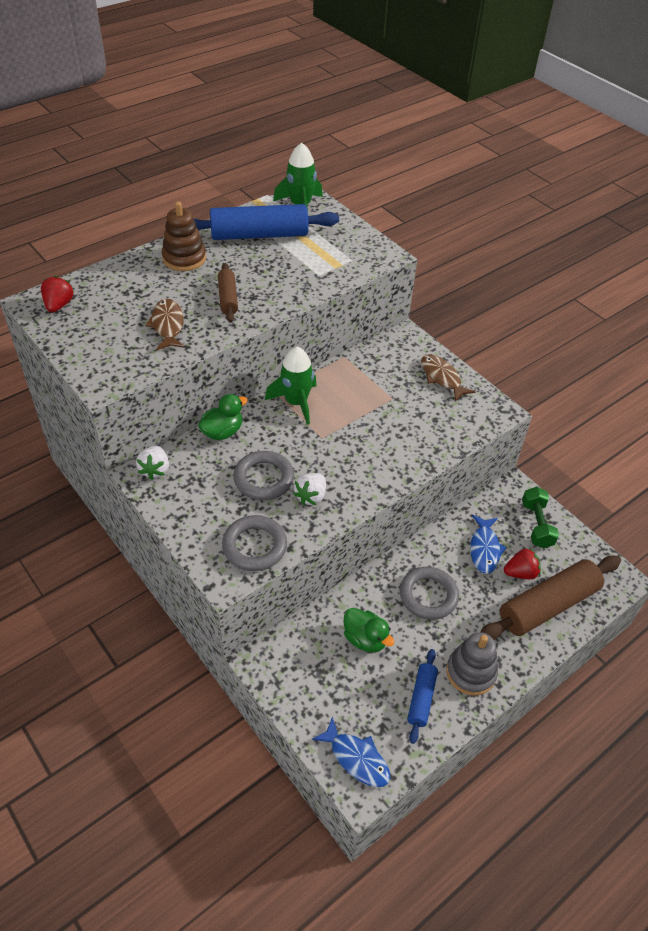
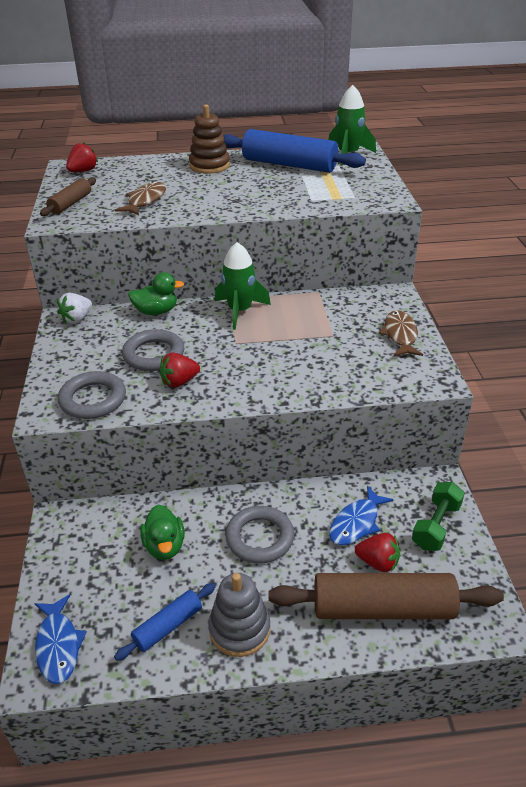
camera: 35 degrees right, 10 degrees down
brown rolling pin [218,263,238,322] -> brown rolling pin moved to [40,177,96,216]
white strawberry [293,473,326,505] -> red strawberry [160,352,200,388]

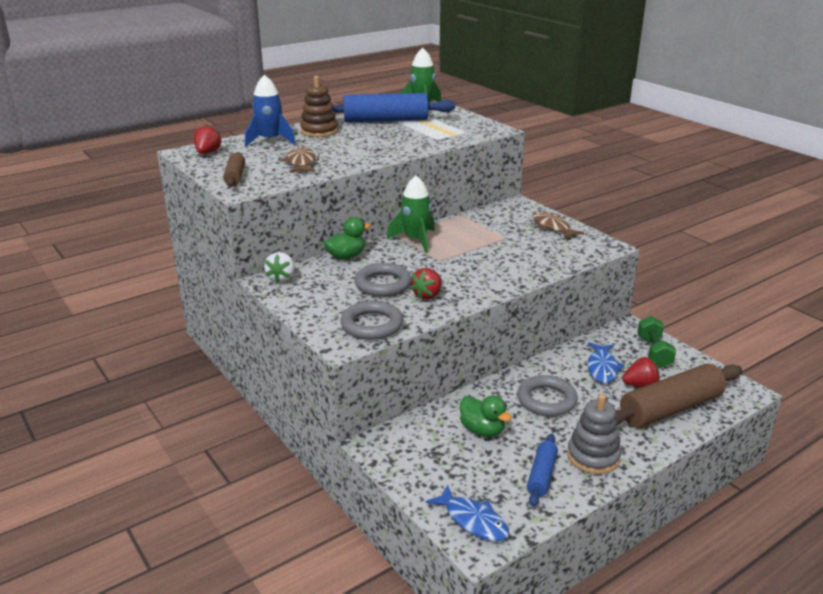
camera: 30 degrees left, 10 degrees down
none -> blue rocket [245,75,296,147]

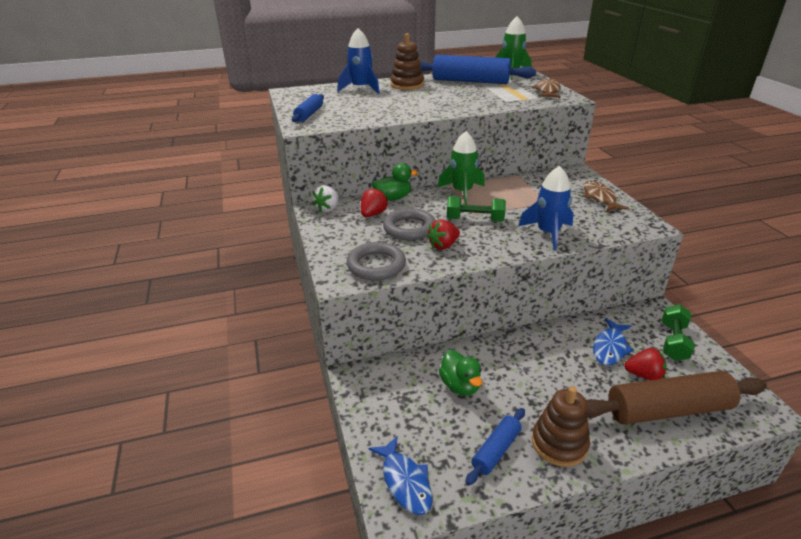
camera: 20 degrees right, 5 degrees up
red strawberry [194,125,222,154] -> red strawberry moved to [361,187,388,217]
brown rolling pin [223,152,245,187] -> blue rolling pin [292,94,324,122]
brown fish [281,146,316,173] -> brown fish moved to [532,78,561,98]
grey ring [517,375,578,416] -> none
grey stacking toy [567,394,621,474] -> brown stacking toy [532,386,590,467]
none -> green dumbbell [447,196,506,222]
none -> blue rocket [519,166,574,250]

